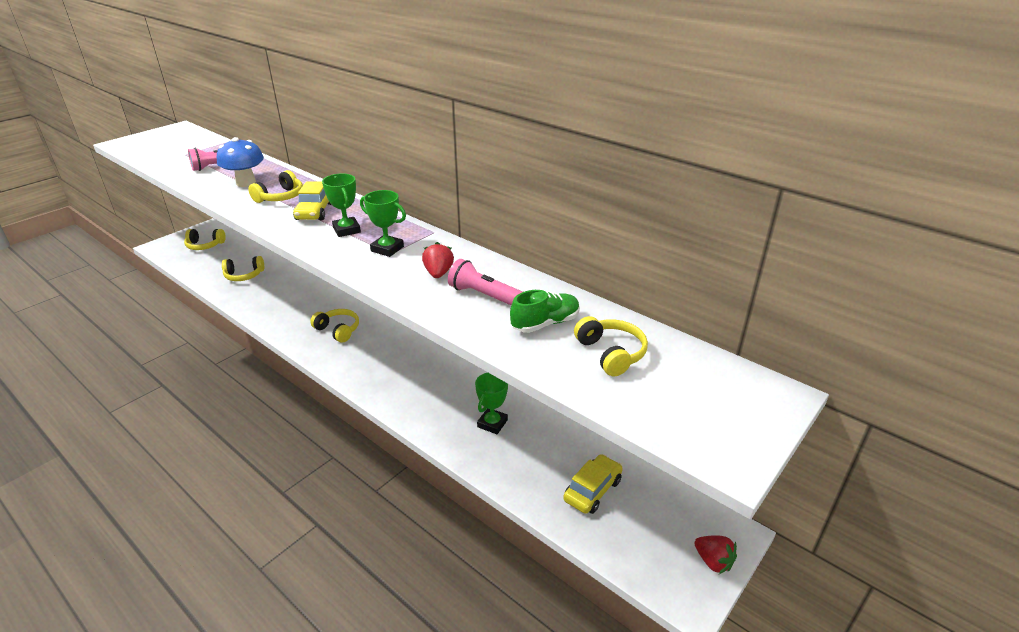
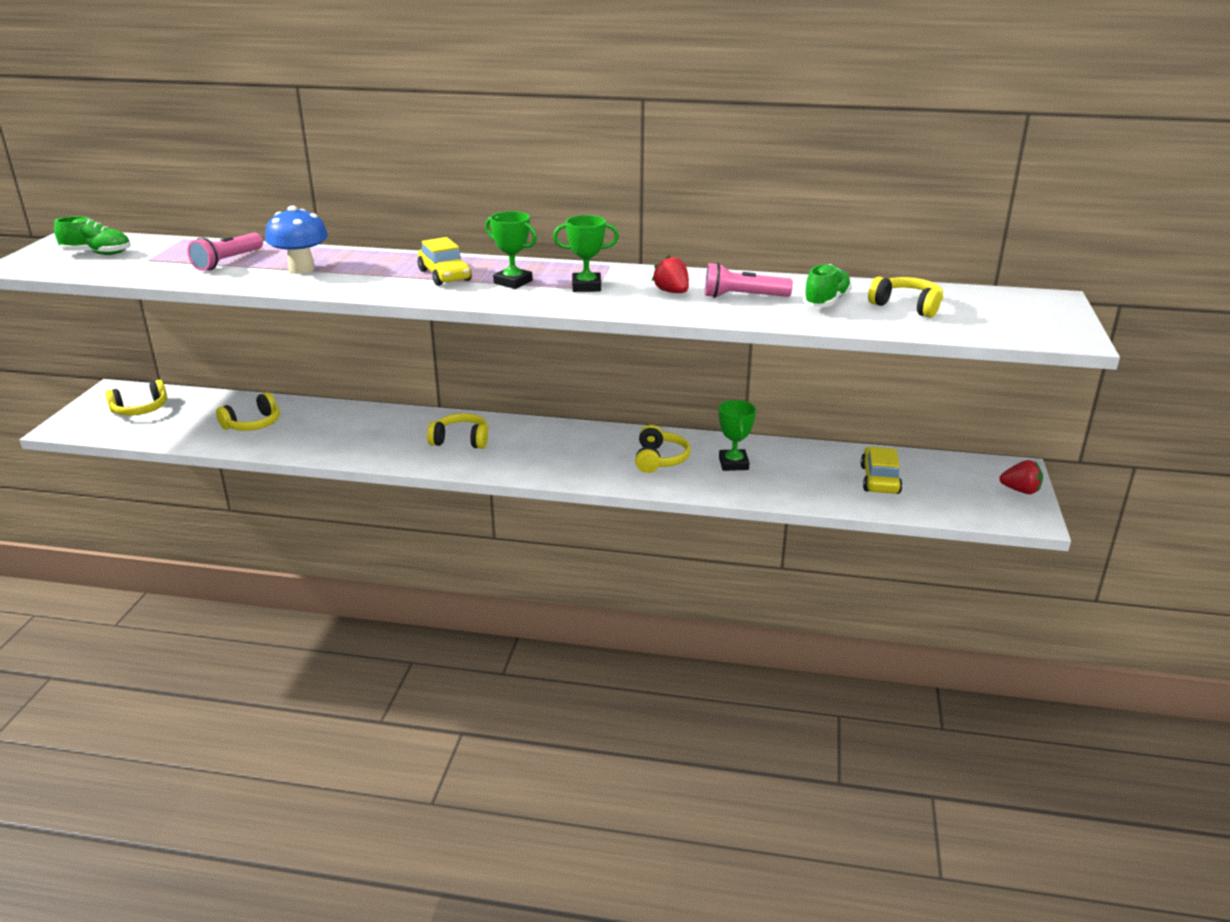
camera: 30 degrees left, 5 degrees down
yellow headphones [248,170,303,203] -> yellow headphones moved to [635,425,691,473]
none -> green shoe [54,216,131,255]

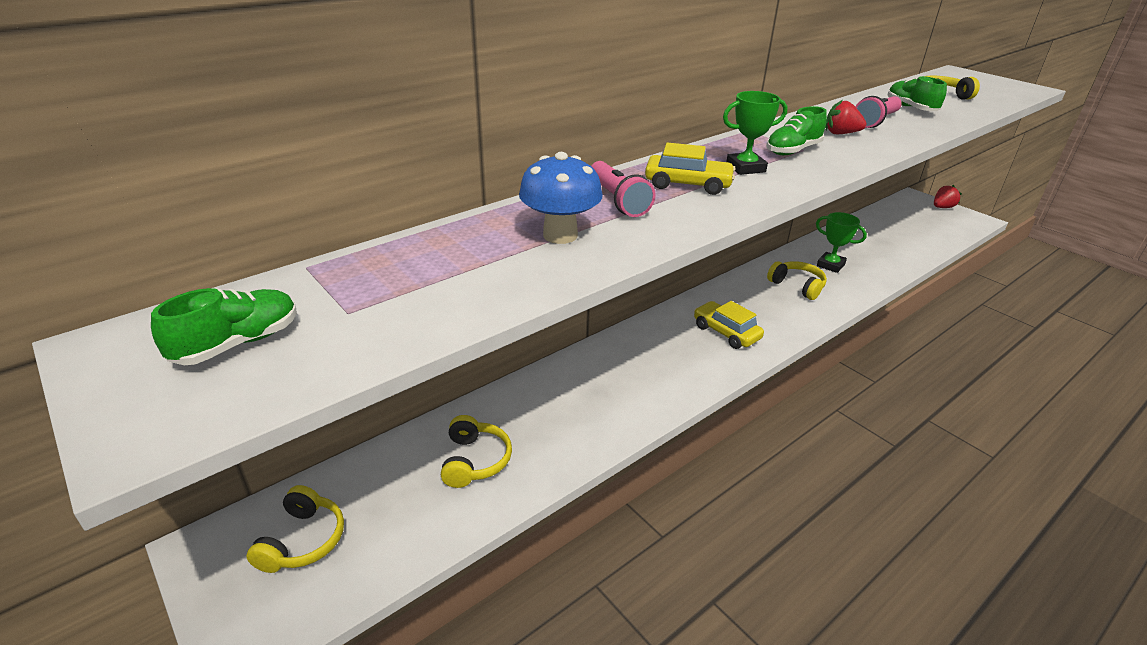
camera: 50 degrees left, 5 degrees up
pink flashlight [187,233,263,271] -> pink flashlight moved to [592,161,656,217]
yellow headphones [427,413,488,449] -> none
green trophy [553,215,619,292] -> green shoe [766,106,827,155]
yellow car [861,447,902,494] -> yellow car moved to [694,301,764,349]

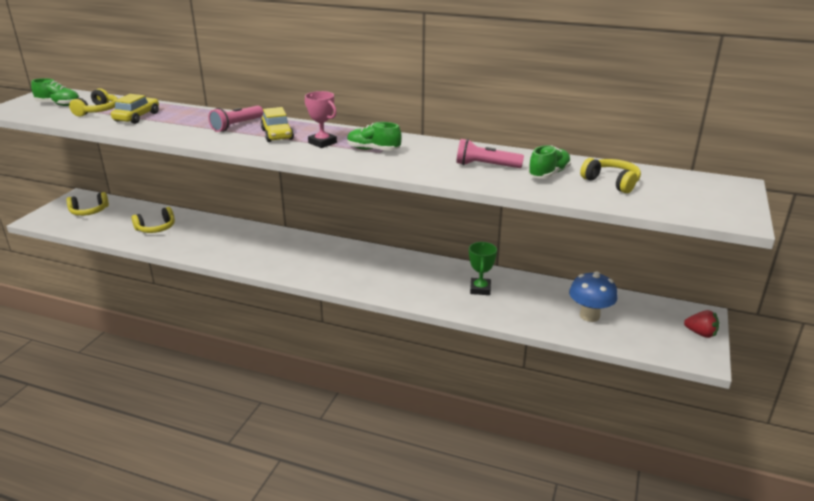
camera: 60 degrees right, 5 degrees down
blue mushroom [519,152,603,244] -> blue mushroom moved to [569,271,618,322]
yellow car [694,301,764,349] -> yellow car moved to [111,94,159,124]
green trophy [723,91,788,175] -> pink trophy [305,91,337,148]
yellow headphones [767,261,827,300] -> yellow headphones moved to [69,88,118,117]
red strawberry [826,100,866,134] -> none

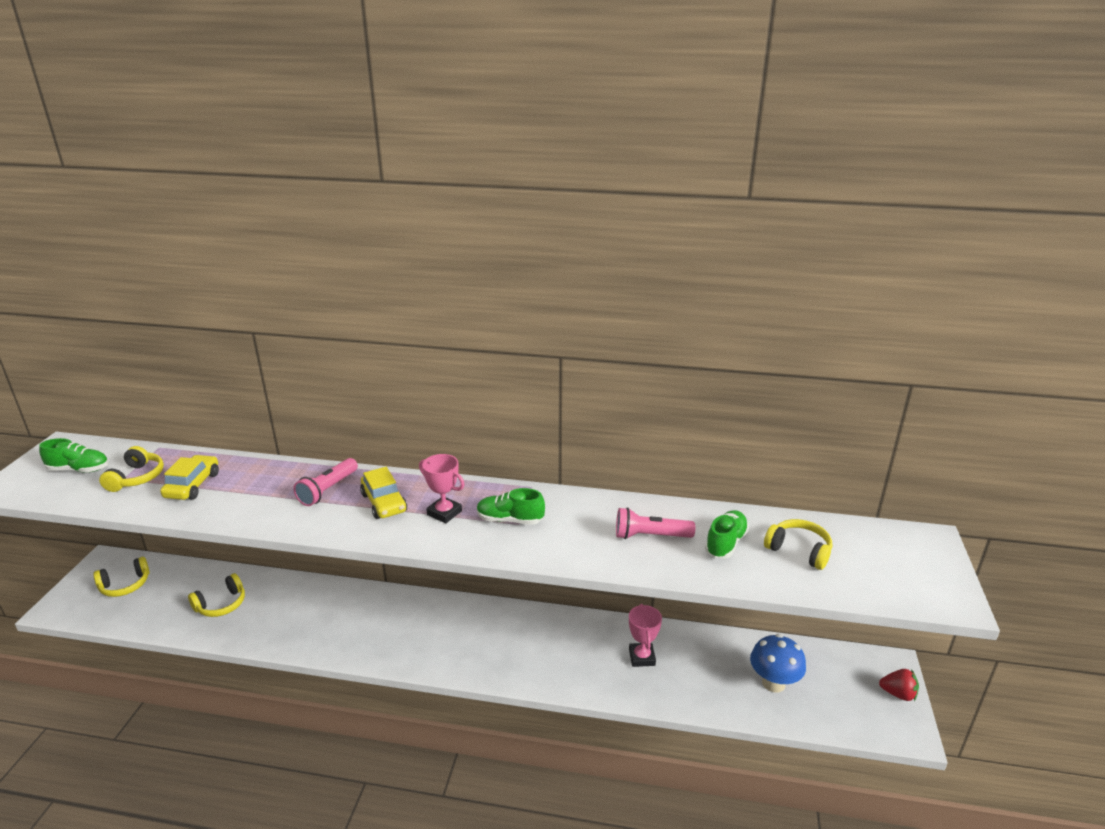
camera: 10 degrees left, 0 degrees up
green trophy [469,242,497,295] -> pink trophy [629,604,662,667]

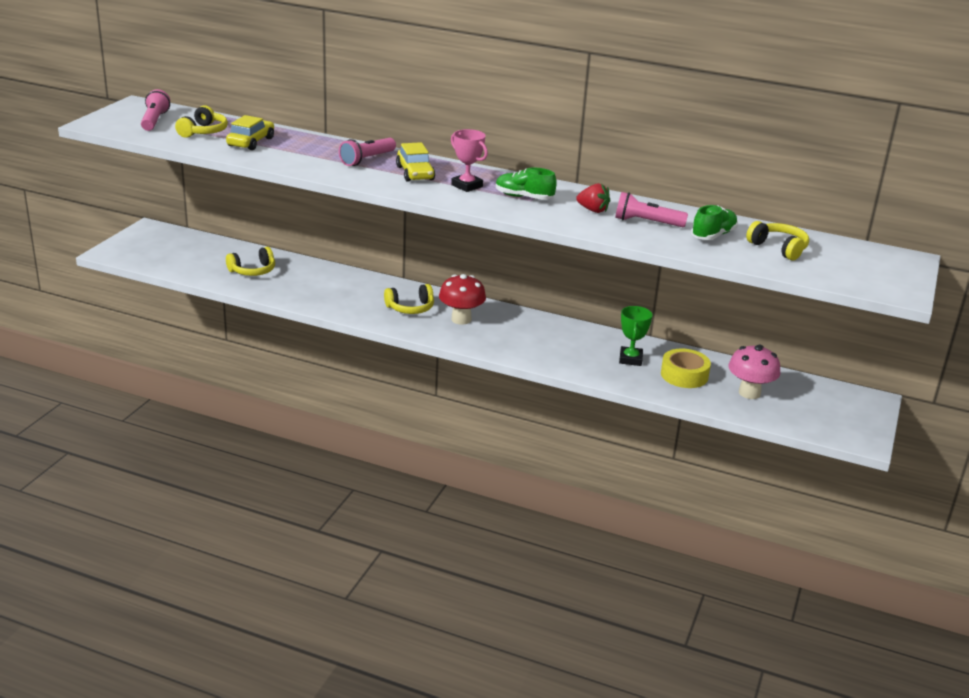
camera: 10 degrees right, 0 degrees up
green shoe [39,438,109,473] -> pink flashlight [141,89,170,131]
yellow headphones [93,557,150,597] -> yellow headphones moved to [384,284,434,314]
pink trophy [629,604,662,667] -> green trophy [619,306,653,366]
blue mushroom [750,634,806,693] -> pink mushroom [728,345,780,399]
red strawberry [879,669,919,701] -> red strawberry moved to [576,183,610,213]
none -> red mushroom [439,274,486,325]
none -> yellow tape [661,349,711,388]

